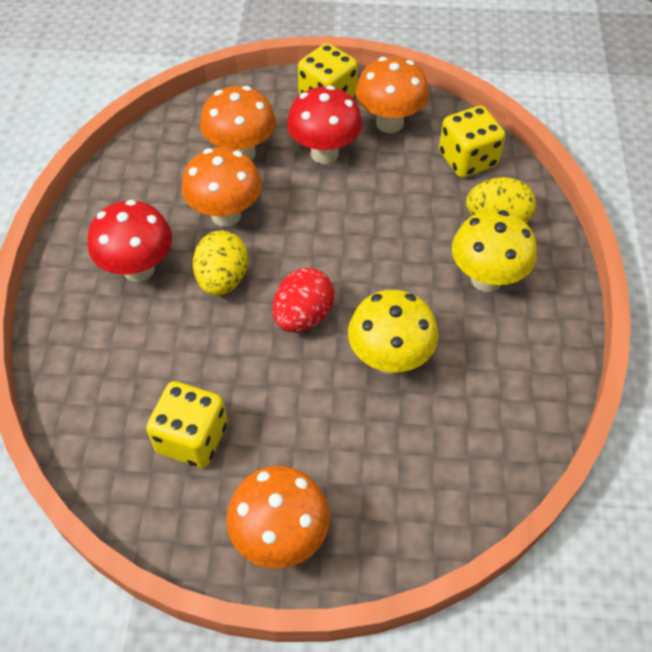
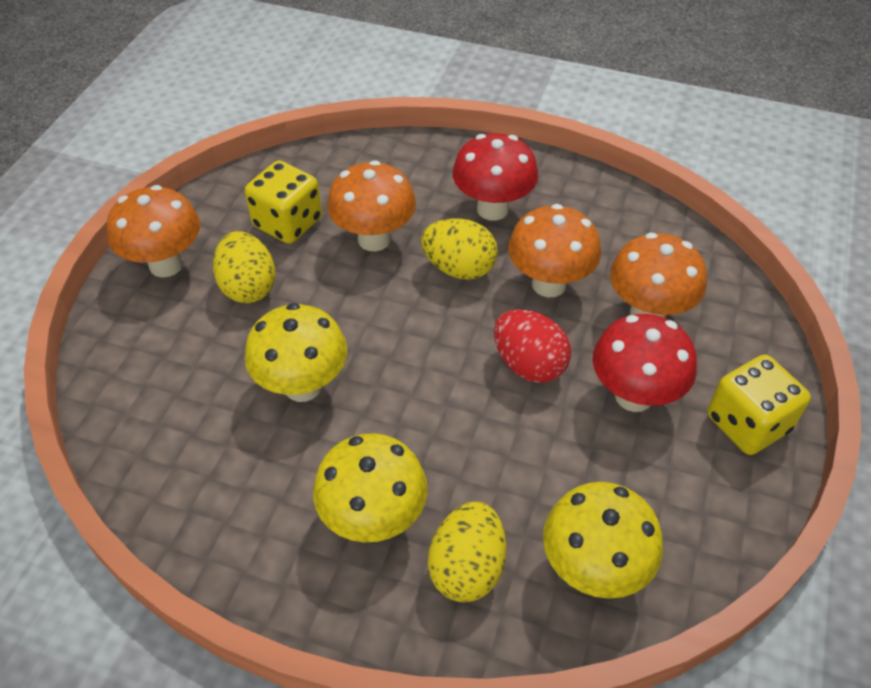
camera: 105 degrees right, 5 degrees down
red egg [273,268,334,332] -> red egg moved to [494,309,571,383]
orange mushroom [356,57,429,133] -> orange mushroom moved to [327,160,416,251]
yellow dice [439,106,505,178] -> yellow mushroom [543,482,663,599]
none -> yellow egg [213,231,275,303]

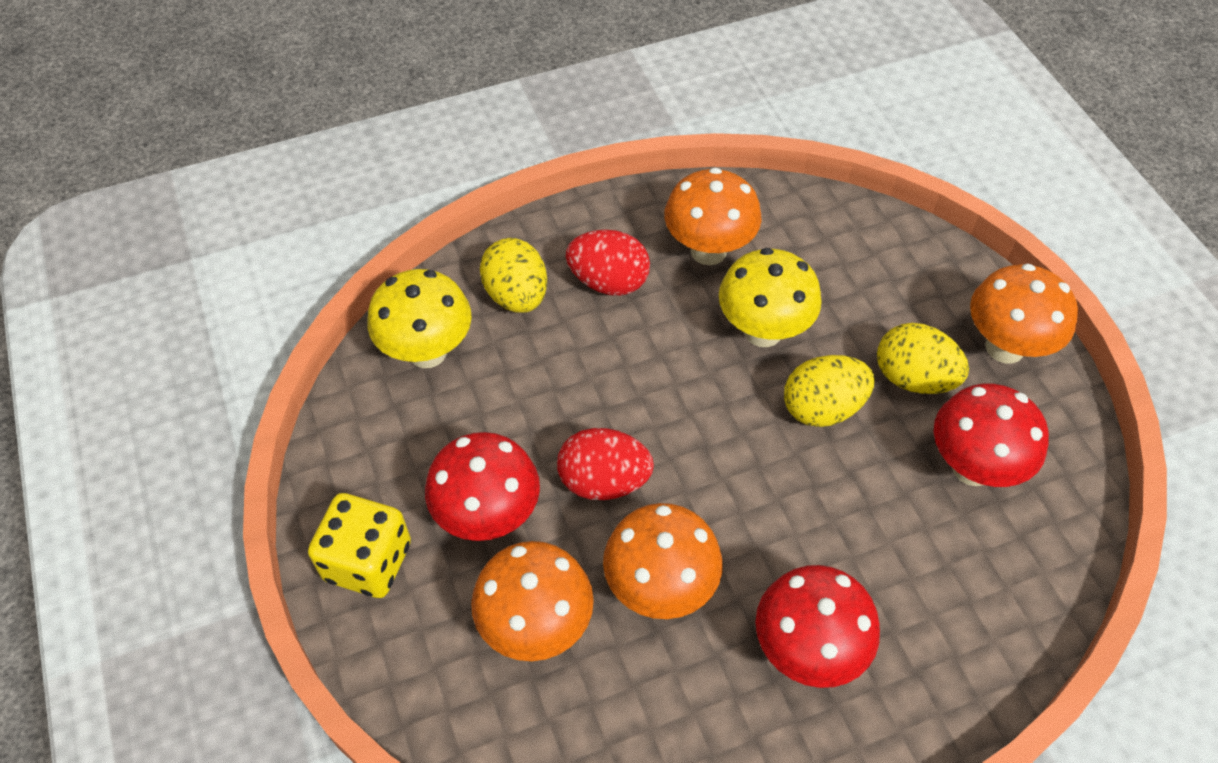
camera: 140 degrees right, 5 degrees up
yellow dice [245,161,322,244] -> red mushroom [934,384,1049,487]
yellow mushroom [313,433,428,542] -> red egg [566,230,650,296]
orange mushroom [327,160,416,251] -> orange mushroom moved to [664,167,762,265]
yellow egg [421,218,498,280] -> yellow egg moved to [784,355,875,427]

